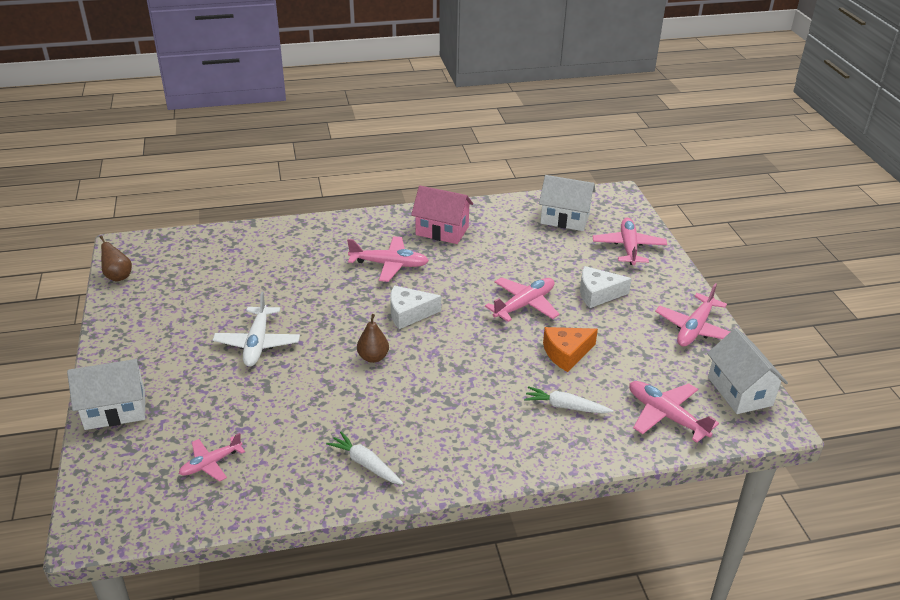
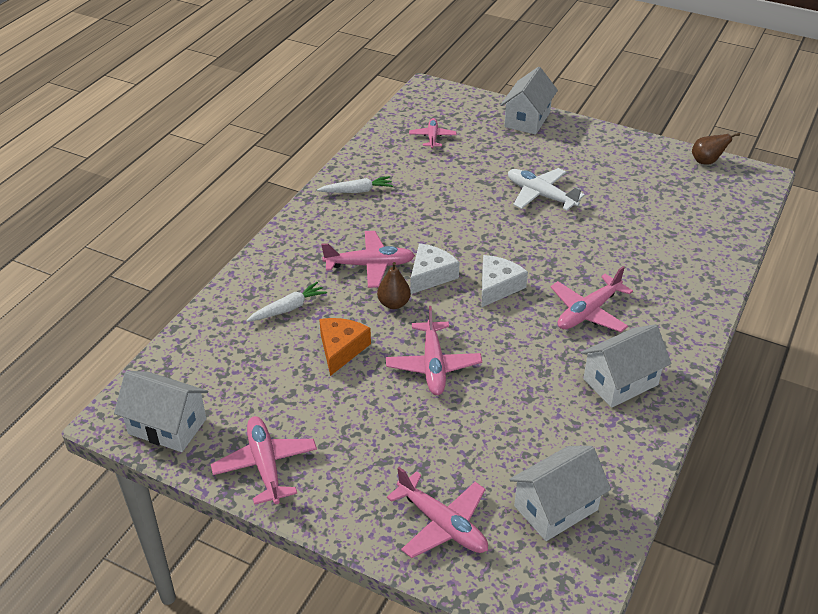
camera: 130 degrees right, 5 degrees up
brown pear [357,314,389,363] -> brown pear moved to [377,262,411,309]
pink house [411,186,473,244] -> white house [581,324,671,408]
white cheese [580,266,632,308] -> white cheese moved to [411,243,460,294]
pink plane [629,381,719,443] -> pink plane moved to [321,231,415,288]

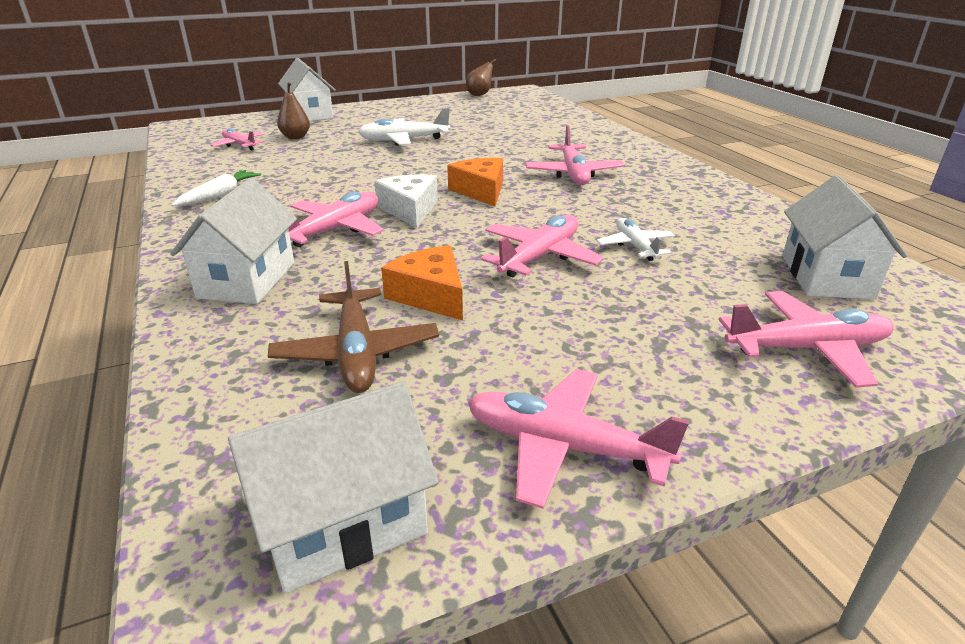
camera: 50 degrees left, 10 degrees down
white carrot [246,282,327,322] -> none
brown pear [377,262,411,309] -> brown pear moved to [277,82,310,139]
pink plane [386,306,482,395] -> pink plane turned 90 degrees counterclockwise [481,215,604,278]
white cheese [482,255,528,307] -> orange cheese [447,158,503,206]
white house [581,324,671,408] -> white house moved to [170,178,297,304]
none -> brown plane [268,261,439,393]
none -> white plane [597,218,675,261]

